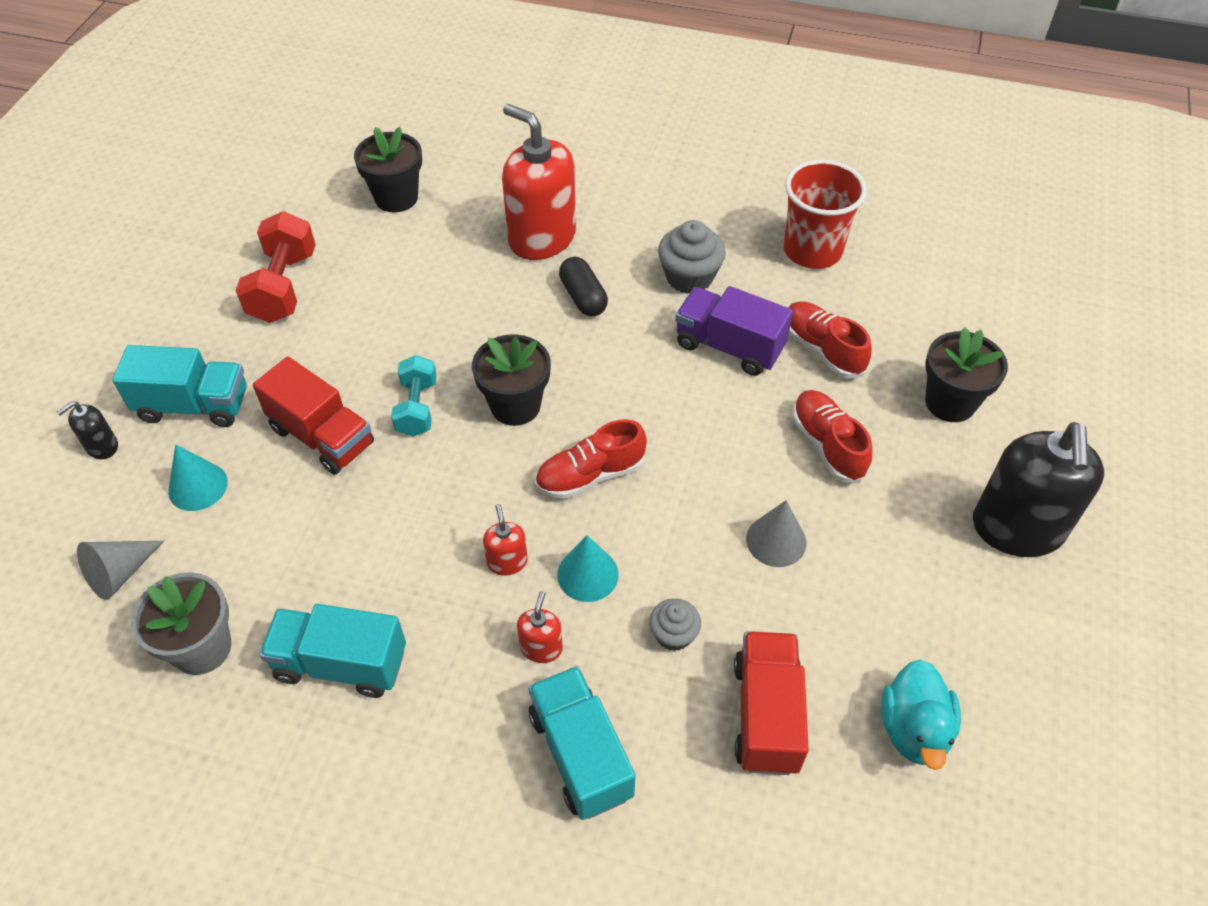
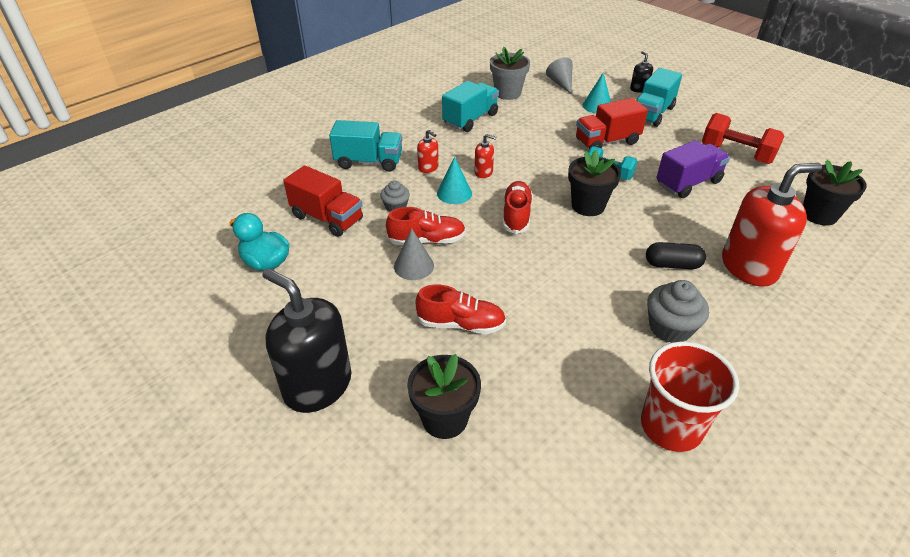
camera: 120 degrees right, 10 degrees down
purple truck [675,286,793,376] -> purple truck moved to [656,140,730,198]
red shoe [788,301,872,379] -> red shoe moved to [386,207,466,245]

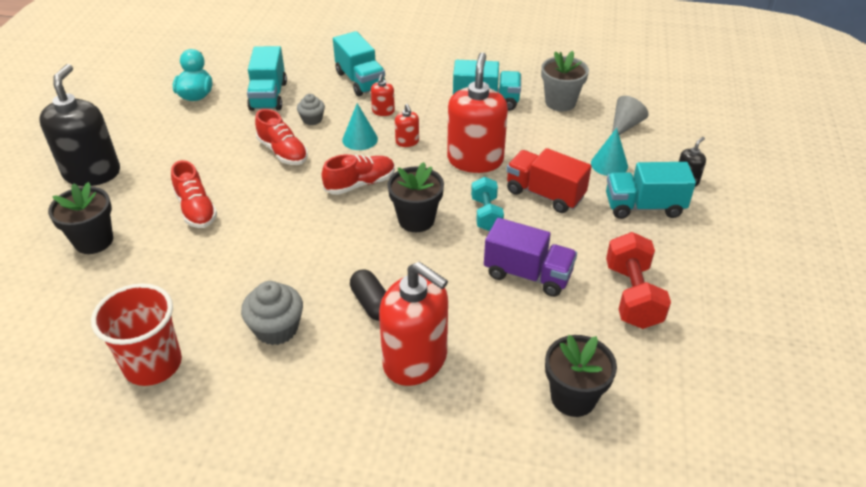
camera: 55 degrees right, 0 degrees up
red truck [283,165,363,237] -> turquoise truck [247,46,287,111]
grey cone [394,228,434,280] -> none
none -> red soap dispenser [447,52,508,173]

